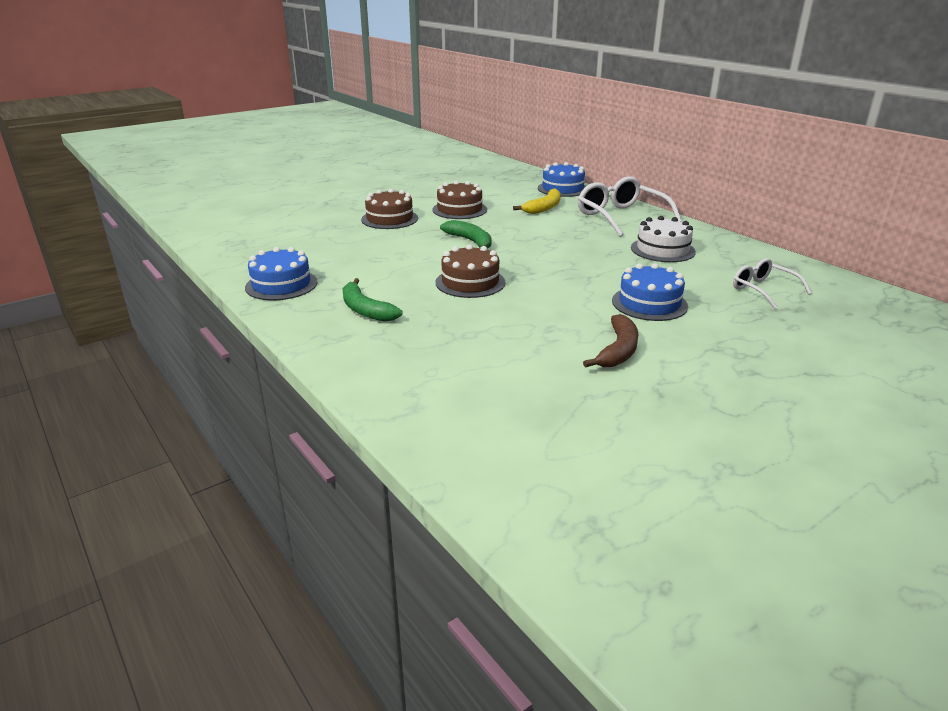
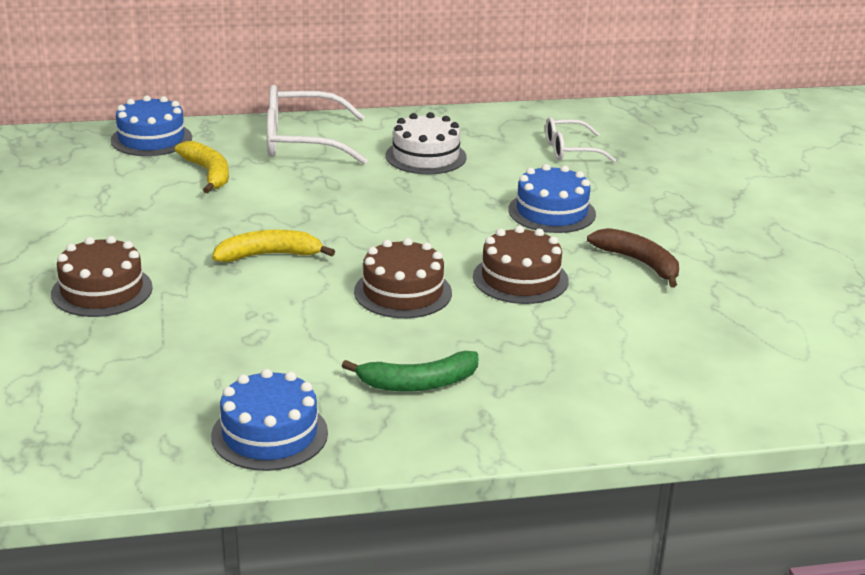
camera: 65 degrees left, 0 degrees up
brown cake [432,181,487,219] -> brown cake moved to [473,226,569,304]
green banana [440,220,492,249] -> yellow banana [212,230,335,262]

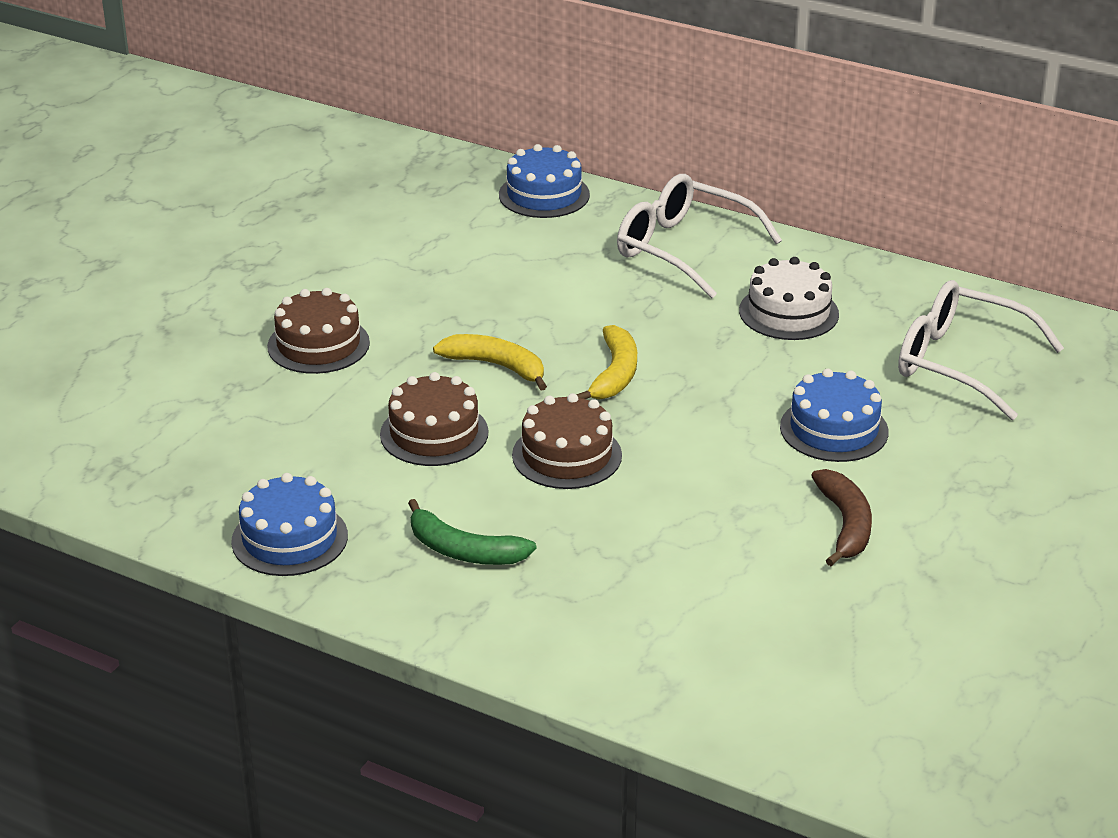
camera: 40 degrees right, 5 degrees up
yellow banana [175,141,229,193] -> yellow banana moved to [576,325,637,400]
brown cake [473,226,569,304] -> brown cake moved to [380,372,488,466]
white glasses [545,117,616,162] -> white glasses [898,280,1064,420], size x1.67

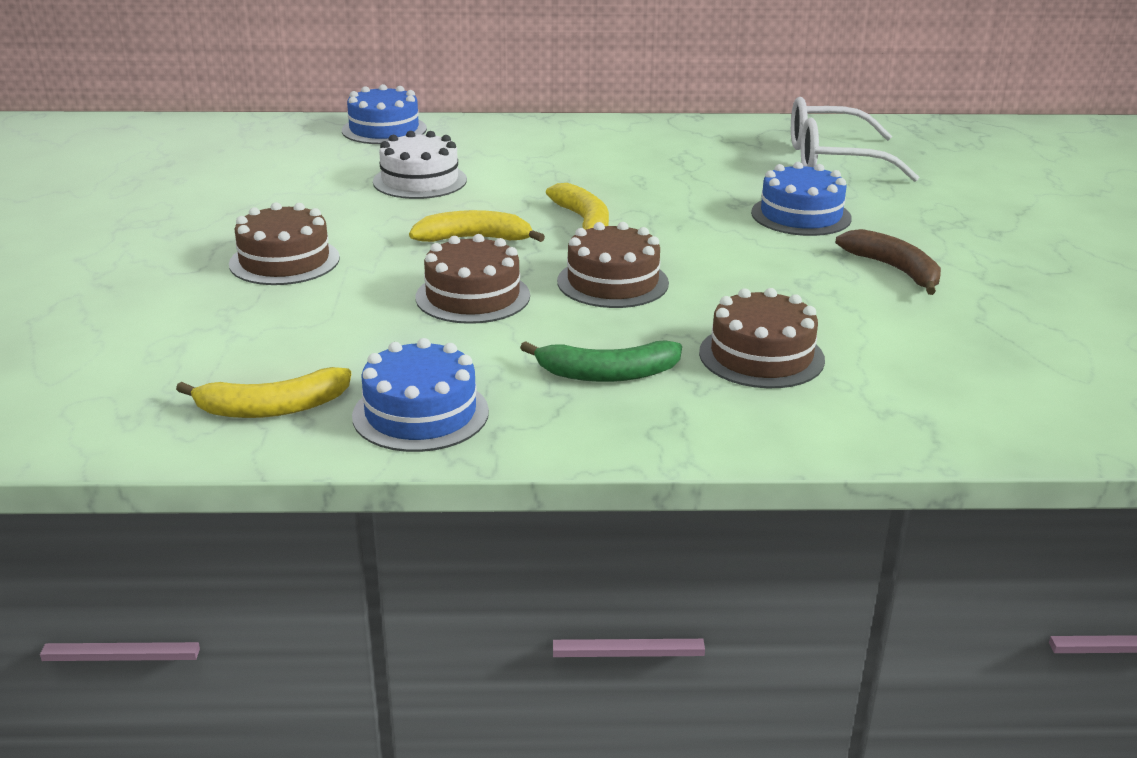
camera: 30 degrees left, 5 degrees down
white glasses [617,174,782,298] -> none
white cake [739,257,839,340] -> white cake moved to [373,131,467,199]
none -> yellow banana [176,367,351,418]
none -> brown cake [699,288,825,388]

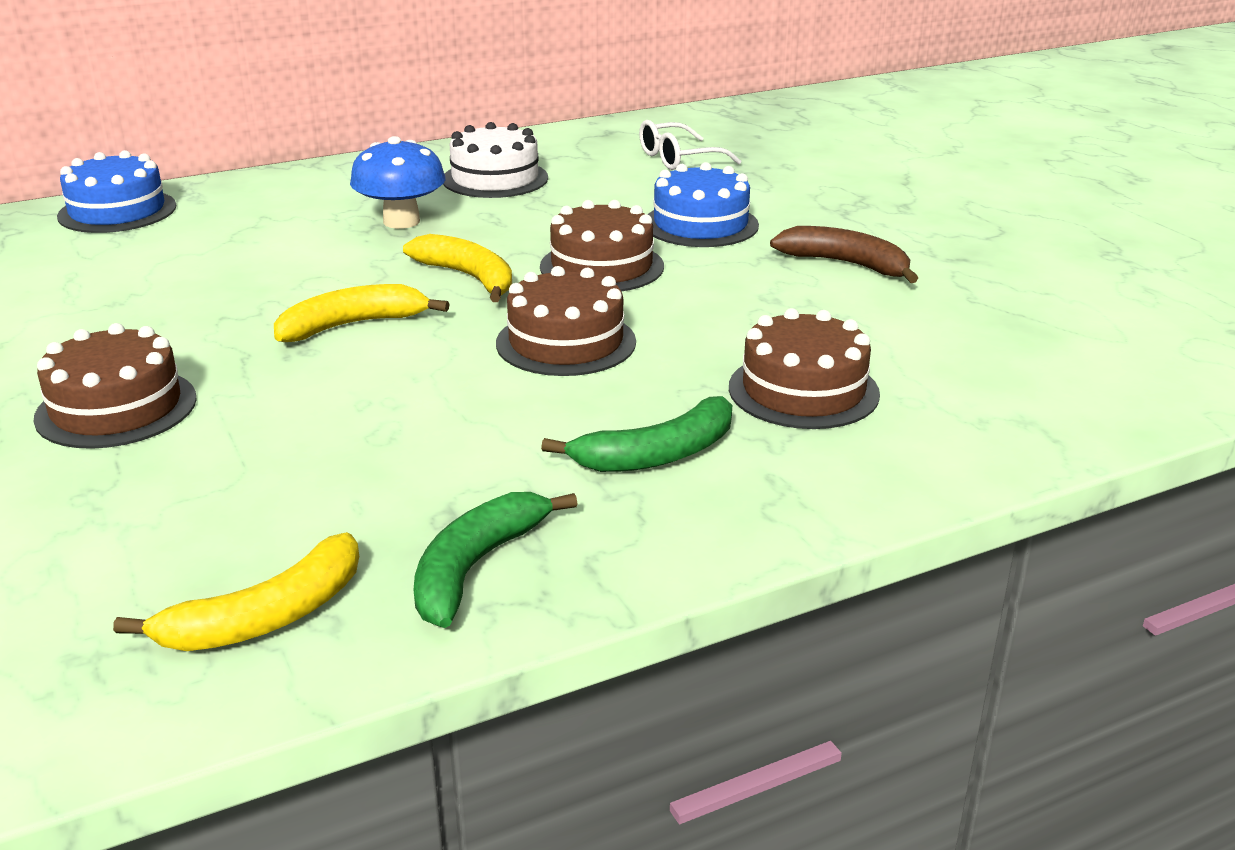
camera: 25 degrees left, 0 degrees up
blue cake [352,338,489,452] -> green banana [414,492,577,628]
white cake [373,131,467,199] -> white cake moved to [443,122,548,198]
brown cake [416,234,530,324] -> brown cake moved to [540,200,664,291]
white glasses [791,97,919,182] -> white glasses [639,120,741,170], size x0.60
none -> blue mushroom [350,136,445,229]

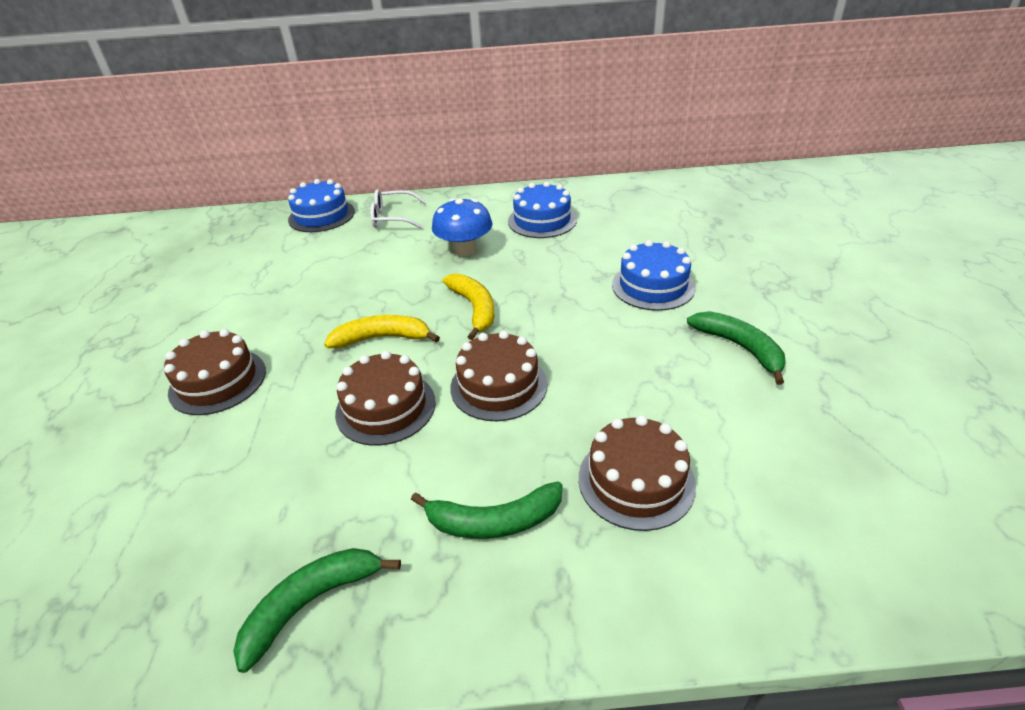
camera: 25 degrees right, 10 degrees up
yellow banana [113,532,359,651] -> none
white cake [443,122,548,198] -> blue cake [508,181,577,238]
brown cake [540,200,664,291] -> brown cake moved to [335,351,436,446]
white glasses [639,120,741,170] -> white glasses moved to [371,189,426,229]
brown banana [770,226,918,283] -> green banana [687,311,786,385]

